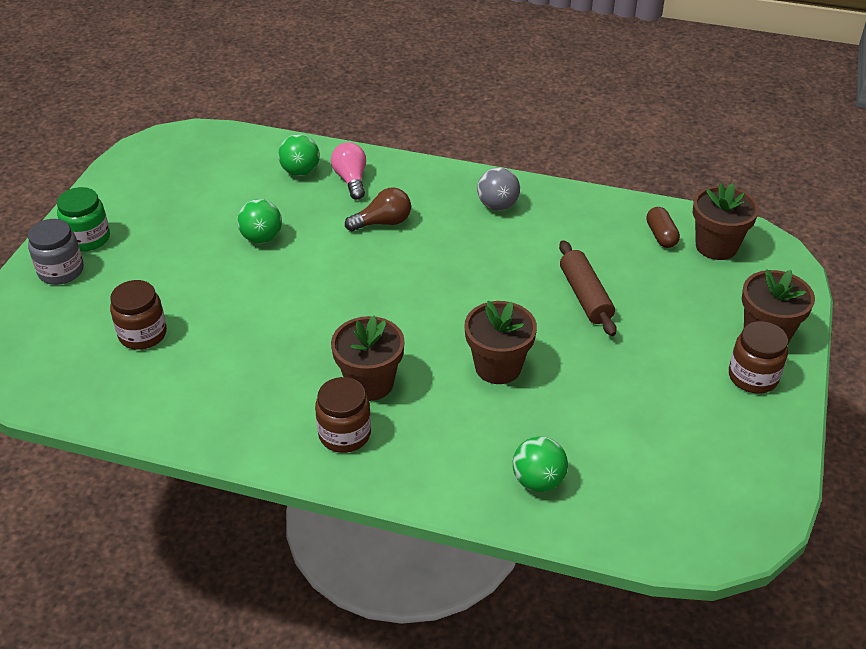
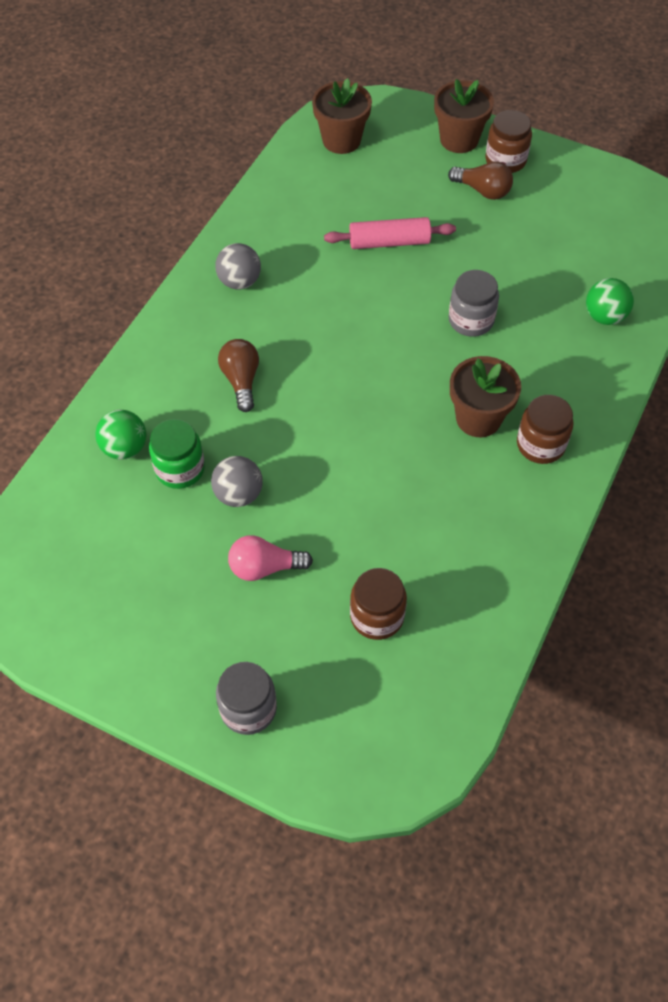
camera: 80 degrees left, 15 degrees up
green jar [57,187,110,251] -> green jar moved to [149,419,205,489]
green ball [237,199,282,243] -> grey ball [211,456,263,507]
pink light bulb [331,142,366,200] -> pink light bulb moved to [228,535,313,581]
brown flower pot [465,301,537,384] -> grey jar [448,270,499,337]
brown rolling pin [559,240,617,336] -> pink rolling pin [324,217,456,249]
brown capsule [646,207,680,248] -> none
none -> brown light bulb [448,161,513,200]

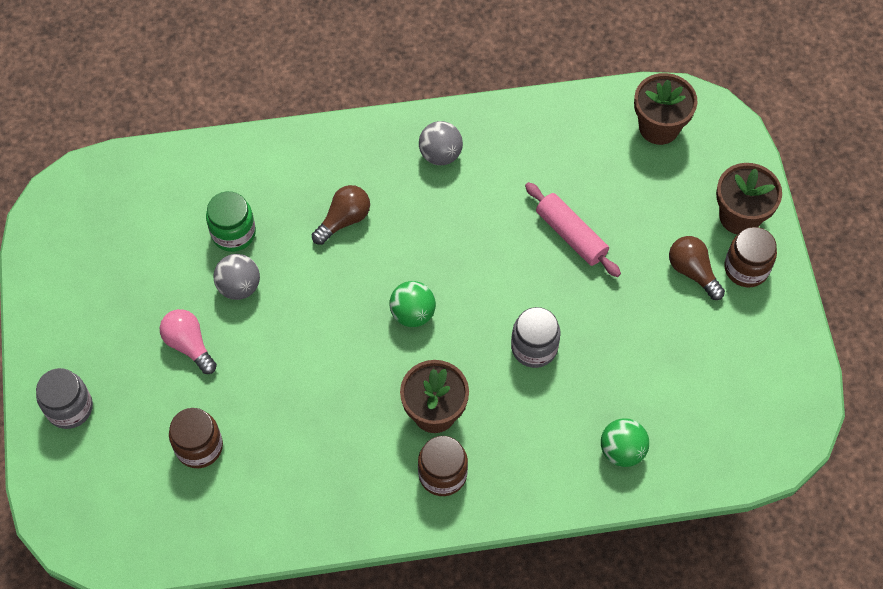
camera: 55 degrees right, 5 degrees up
green ball [95,410,146,460] -> green ball moved to [389,281,436,327]
brown light bulb [448,161,513,200] -> brown light bulb turned 150 degrees clockwise [669,236,725,300]

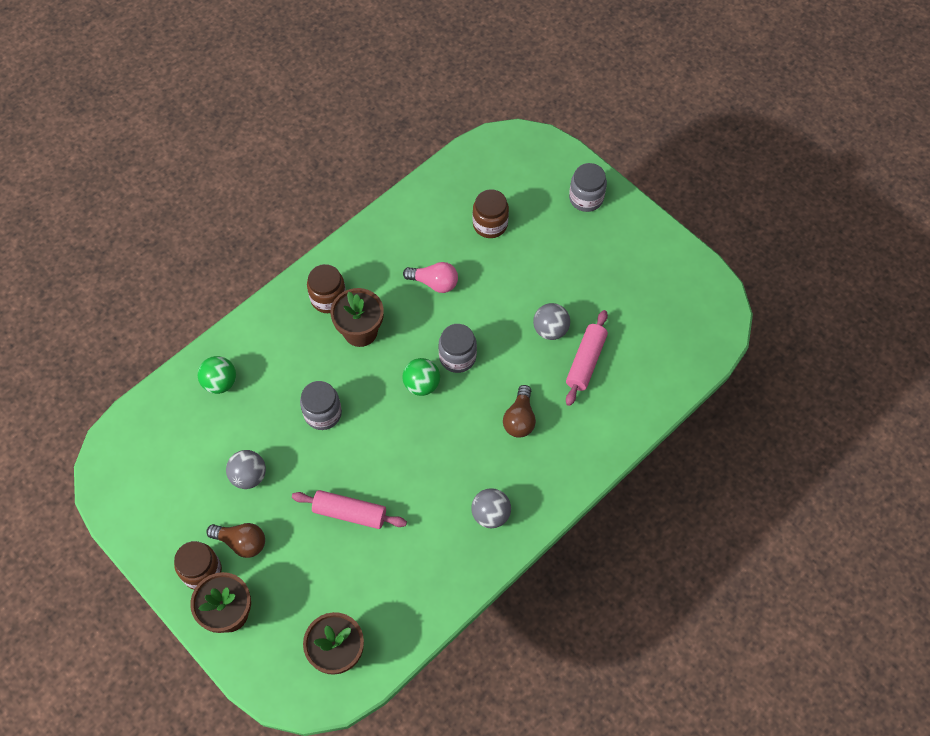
camera: 145 degrees right, 0 degrees up
pink light bulb [160,309,217,374] -> pink light bulb moved to [403,262,458,293]
green jar [206,191,256,252] -> pink rolling pin [566,310,608,406]
none -> grey ball [226,450,266,489]
none -> grey jar [439,324,477,373]

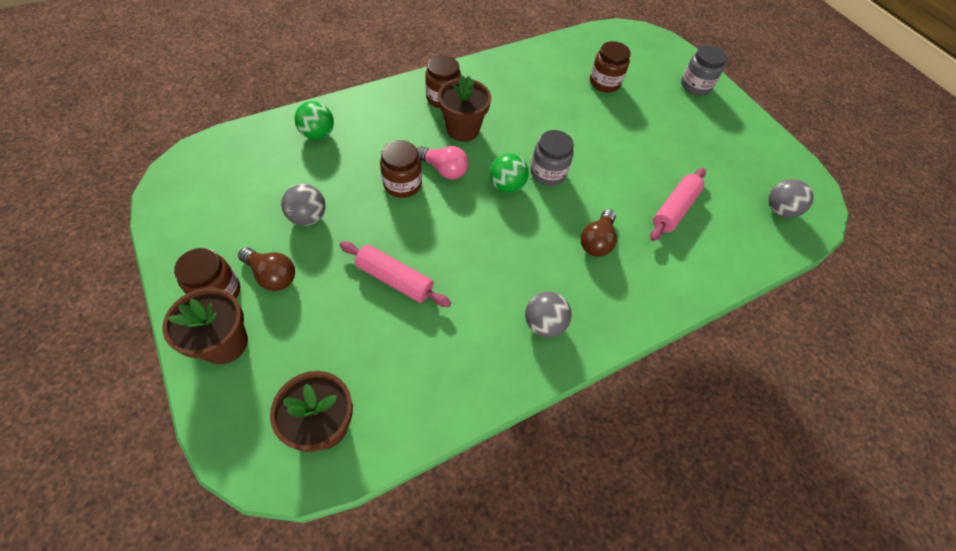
camera: 10 degrees right, 5 degrees down
grey jar [300,381,342,430] -> brown jar [380,140,422,198]
pink light bulb [403,262,458,293] -> pink light bulb moved to [417,146,469,180]
grey ball [533,303,570,340] -> grey ball moved to [768,179,814,218]

